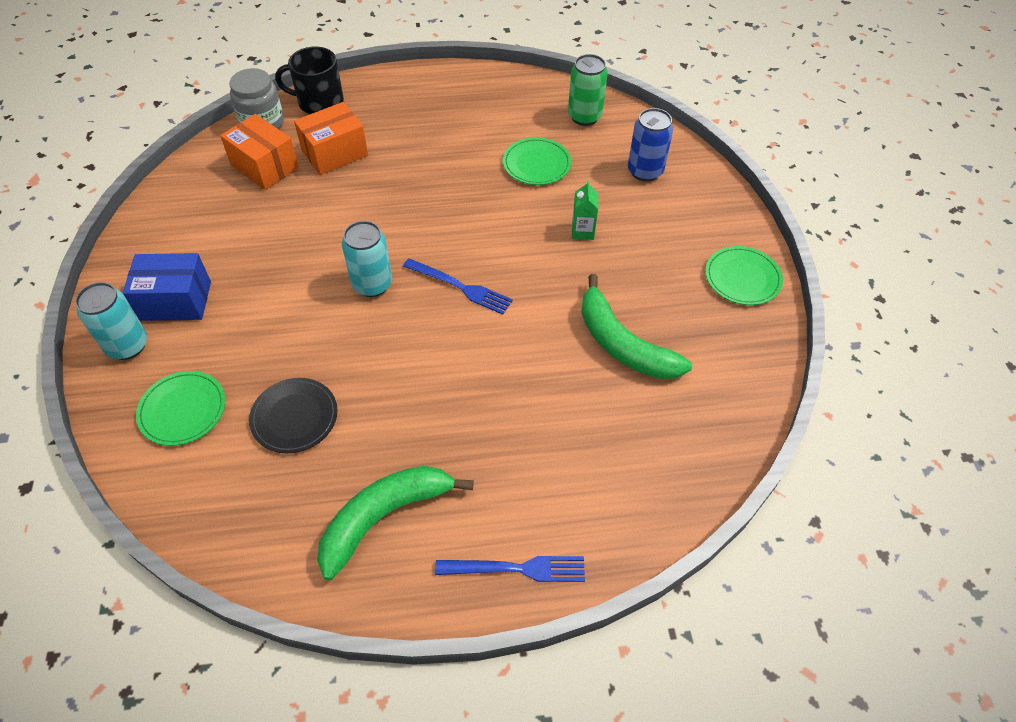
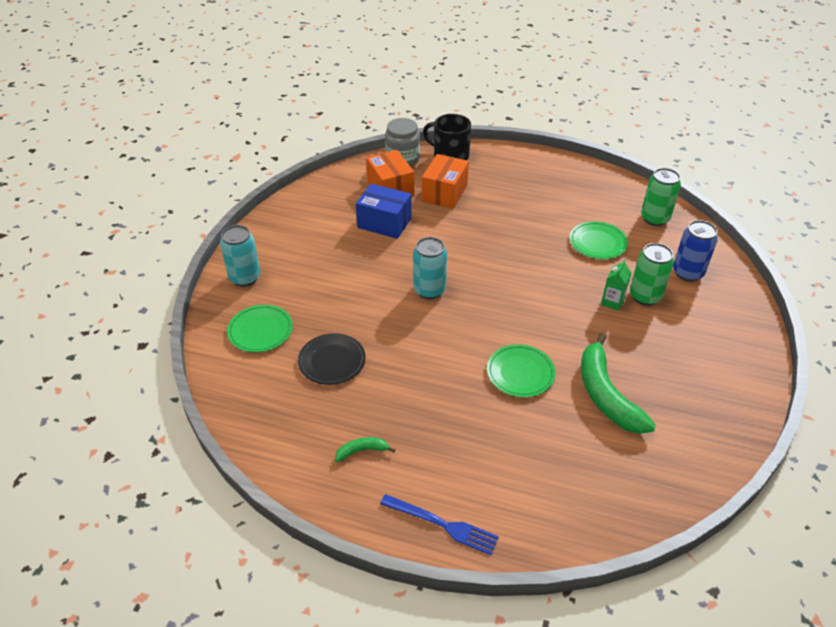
camera: 25 degrees right, 10 degrees down
blue box [123,253,211,321] -> blue box moved to [356,184,412,239]
orange box [294,102,368,175] -> orange box turned 60 degrees counterclockwise [422,154,469,209]
green banana [317,466,474,580] -> green banana [335,437,395,462], size x0.44
blue fork [403,258,513,315] -> none
green plate [705,246,783,305] -> green plate moved to [487,344,556,397]
none -> green can [630,243,674,306]

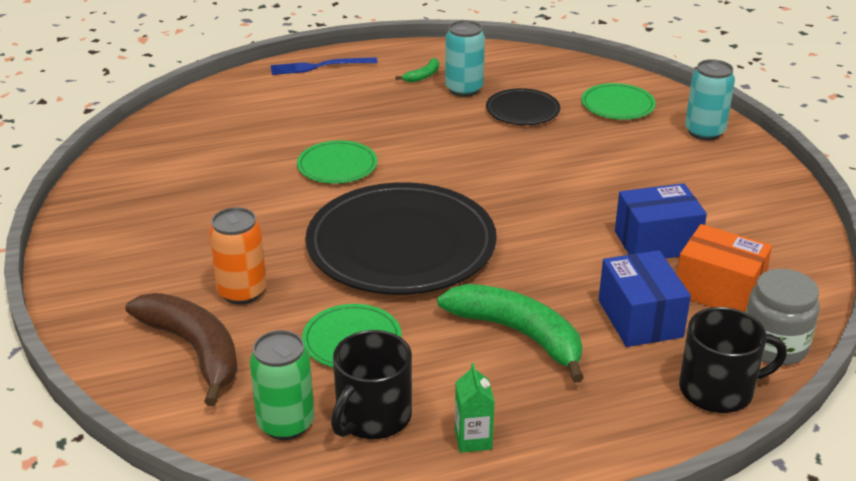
camera: 145 degrees right, 10 degrees down
turquoise can [413,237,447,299] -> turquoise can moved to [445,20,485,97]
orange box [422,154,469,209] -> blue box [598,250,691,347]
green banana [581,333,656,434] -> green banana moved to [437,284,584,383]
green carton [601,259,632,311] -> green carton moved to [455,363,495,453]
green can [630,243,674,306] -> orange can [209,207,267,305]
blue can [673,220,718,282] -> brown banana [125,293,238,406]
none -> black plate [305,182,497,295]
none -> black mug [331,330,412,439]

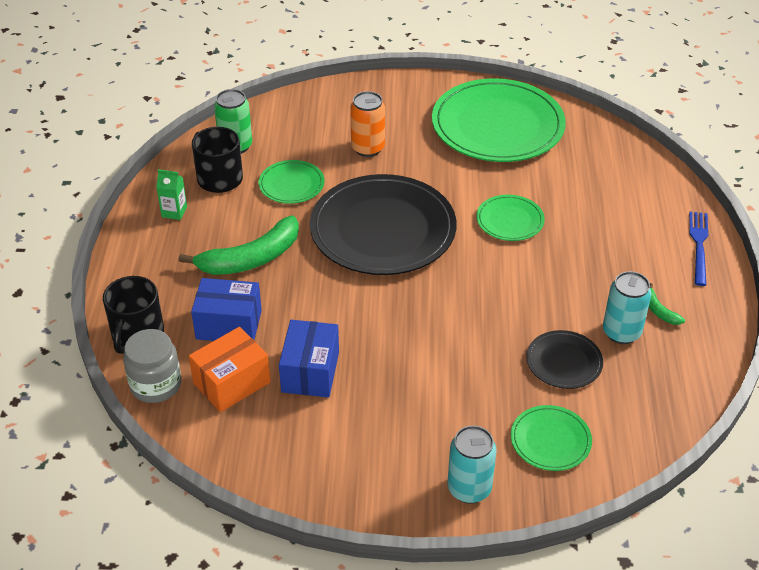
camera: 110 degrees right, 10 degrees up
brown banana [125,293,238,406] -> none
none -> green plate [432,78,566,162]

